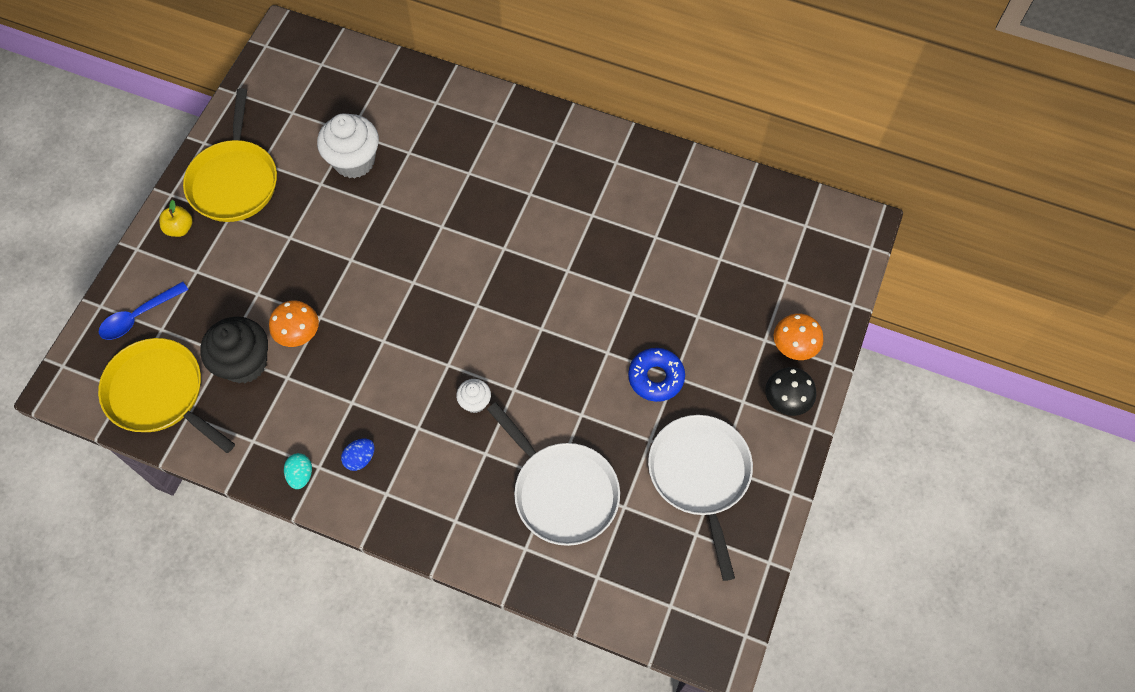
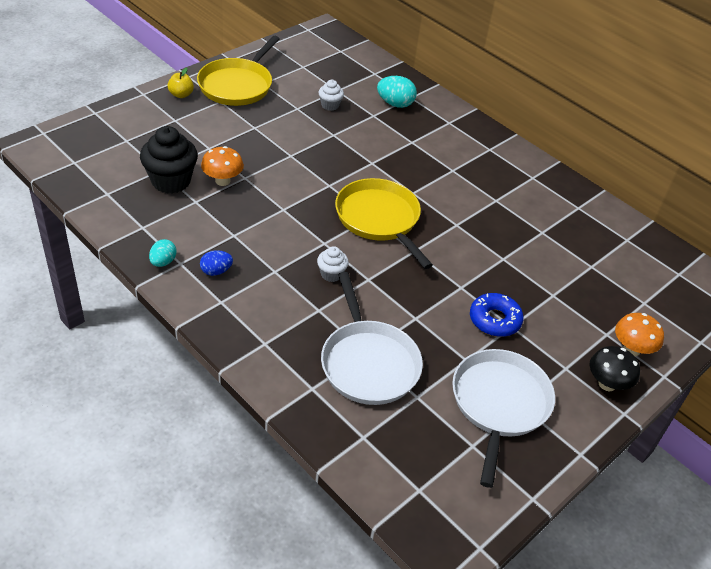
camera: 20 degrees right, 20 degrees down
yellow pan [98,338,235,453] -> yellow pan moved to [335,178,433,269]
blue spoon [99,282,189,340] -> none
white cupcake [317,113,379,178] -> white cupcake [318,80,344,111], size x0.52
none -> turquoise egg [377,76,417,108]

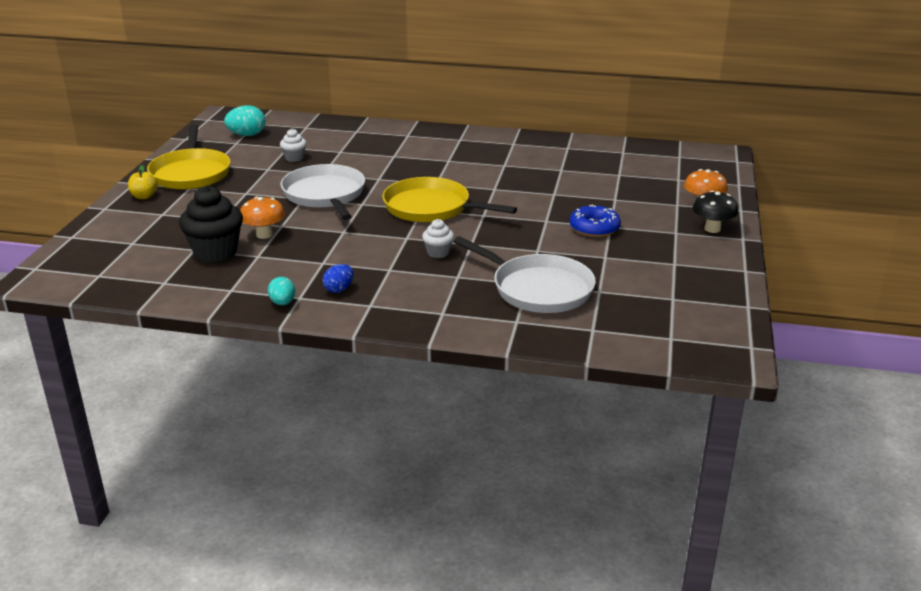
camera: 30 degrees left, 15 degrees down
turquoise egg [377,76,417,108] -> turquoise egg moved to [224,105,266,136]
white pan [452,349,555,488] -> white pan moved to [280,164,365,220]

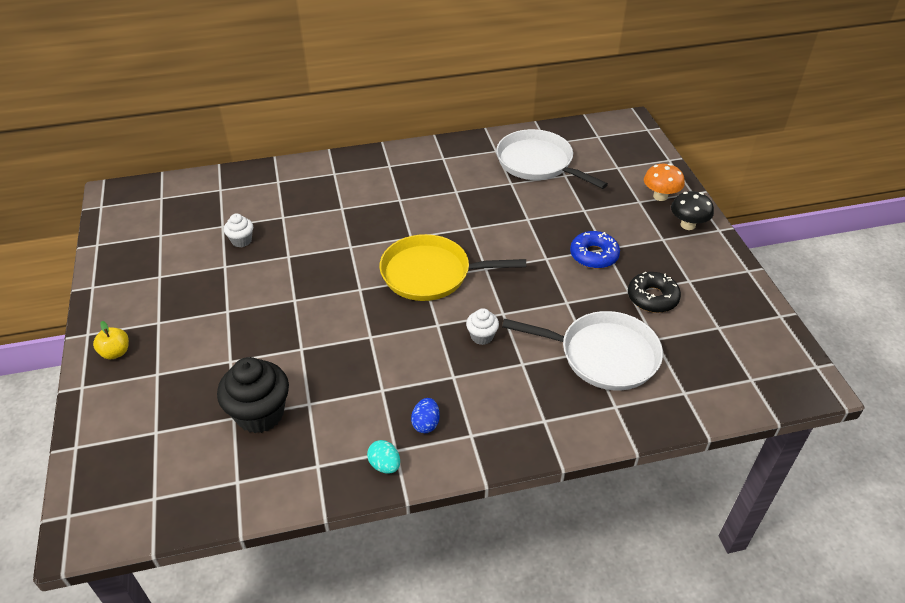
camera: 25 degrees left, 15 degrees up
yellow pan [147,125,231,190] -> none
turquoise egg [224,105,266,136] -> none
orange mushroom [240,197,285,239] -> none
white pan [280,164,365,220] -> white pan moved to [496,129,608,189]
none -> black donut [628,272,681,313]

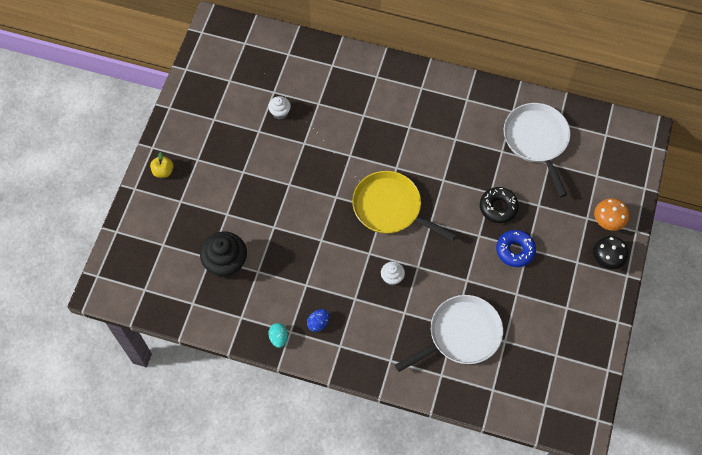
camera: 30 degrees right, 20 degrees up
white pan [502,311,663,390] -> white pan turned 75 degrees counterclockwise [395,295,503,372]
black donut [628,272,681,313] -> black donut moved to [480,187,519,223]

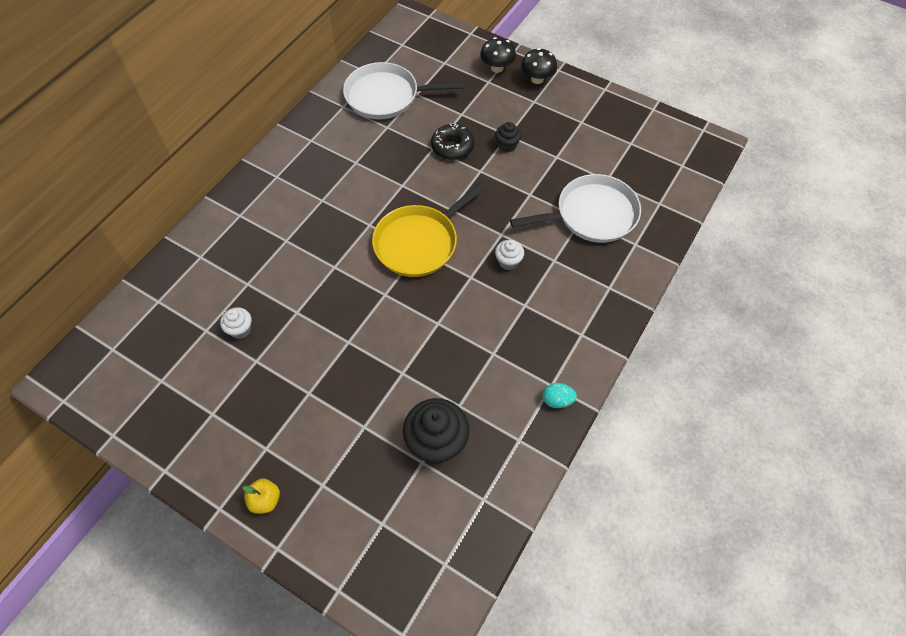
camera: 75 degrees left, 5 degrees down
blue egg [307,309,329,332] -> none
white pan [395,295,503,372] -> white pan turned 90 degrees clockwise [510,174,641,243]
blue donut [496,230,536,267] -> black cupcake [495,122,521,152]
orange mushroom [594,198,629,231] -> black mushroom [480,37,516,73]

